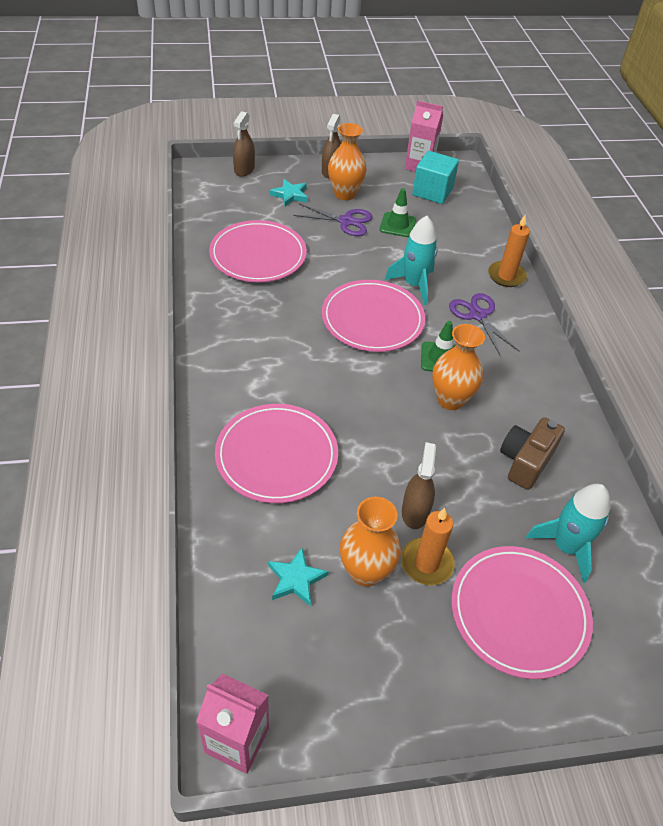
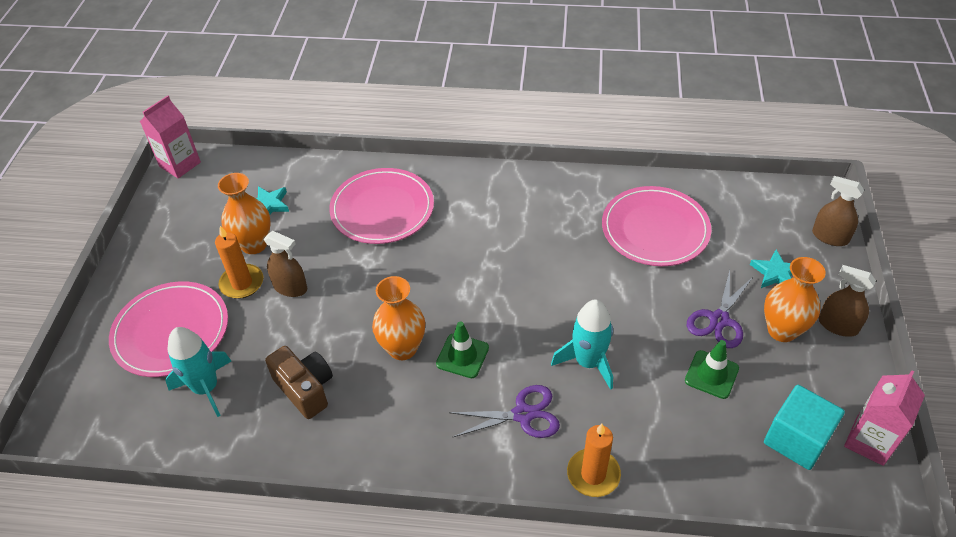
camera: 110 degrees right, 0 degrees up
pink plate [322,280,425,352] -> none

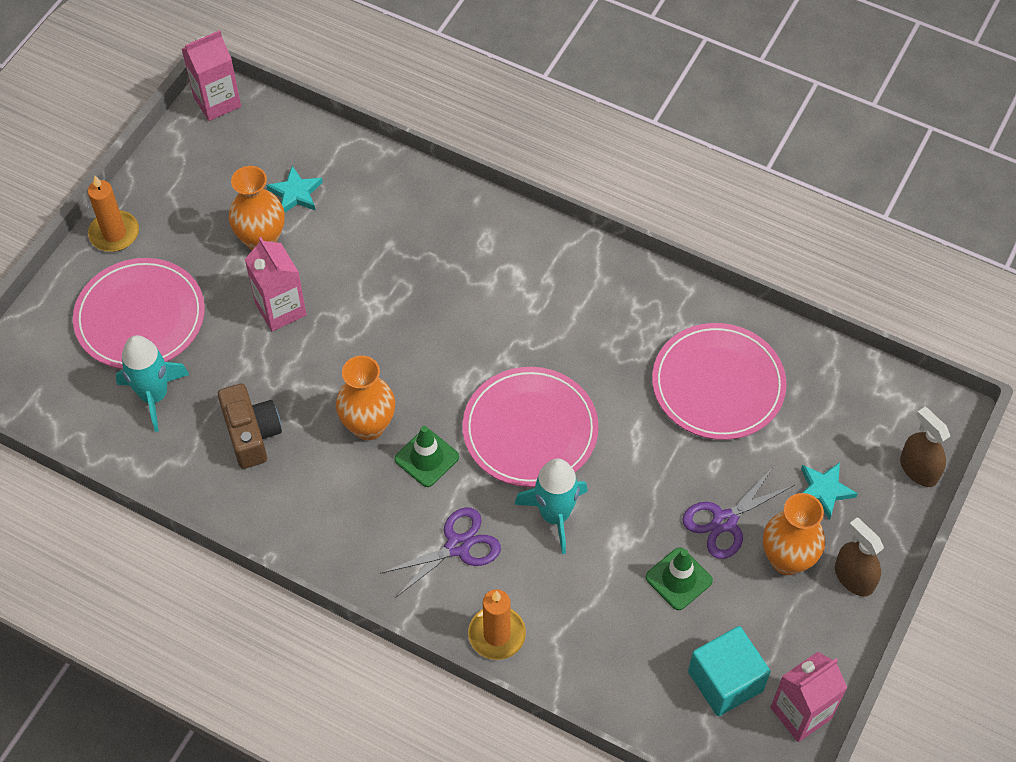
camera: 20 degrees right, 10 degrees up
orange candle [215,226,263,299] -> orange candle moved to [88,176,139,252]
brown spray bottle [264,231,307,297] -> pink carton [245,237,307,331]
pink plate [329,168,434,244] -> pink plate moved to [463,367,599,487]
purple scissors [449,385,560,438] -> purple scissors turned 45 degrees counterclockwise [380,507,501,598]

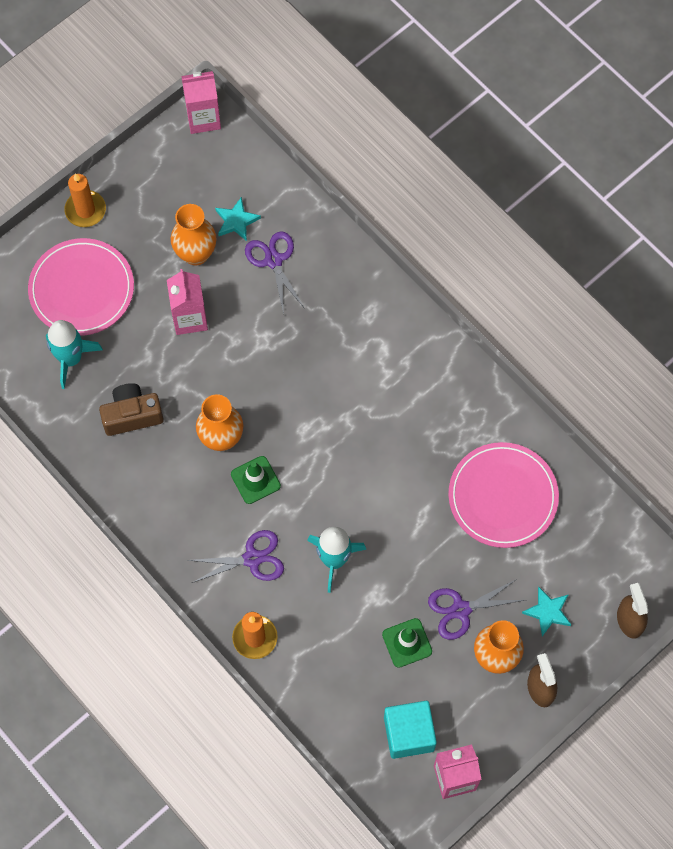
camera: 20 degrees right, 10 degrees up
brown camera [218,384,282,469] -> brown camera turned 105 degrees counterclockwise [99,383,164,436]
pink plate [463,367,599,487] -> none
none -> purple scissors [245,231,305,315]

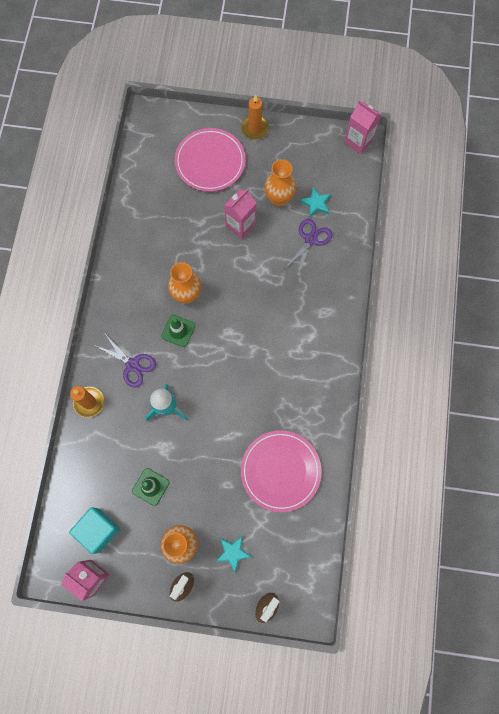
camera: 50 degrees right, 5 degrees up
turquoise rocket [46,320,103,389] -> none
brown camera [99,383,164,436] -> none
purple scissors [428,579,525,640] -> none

